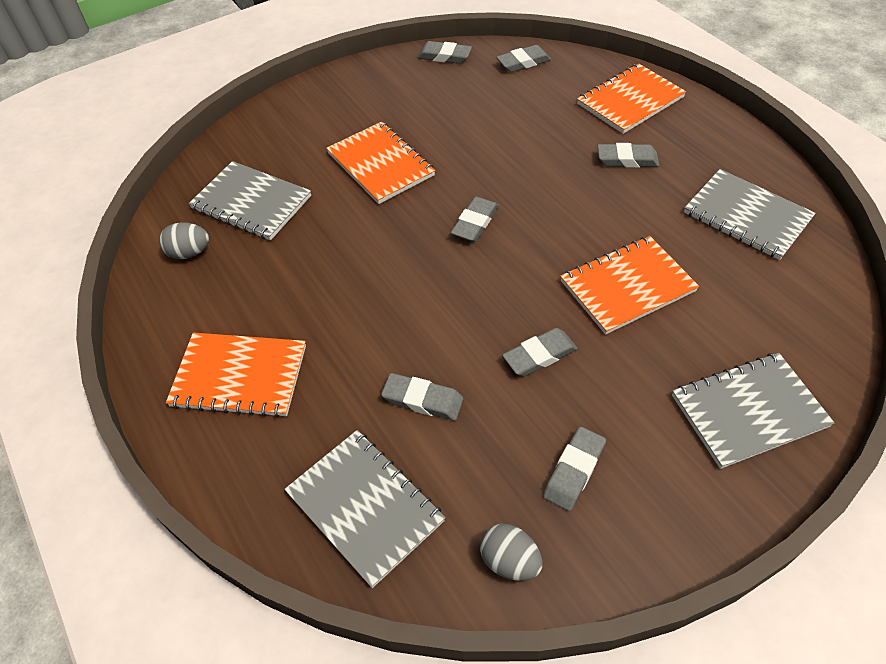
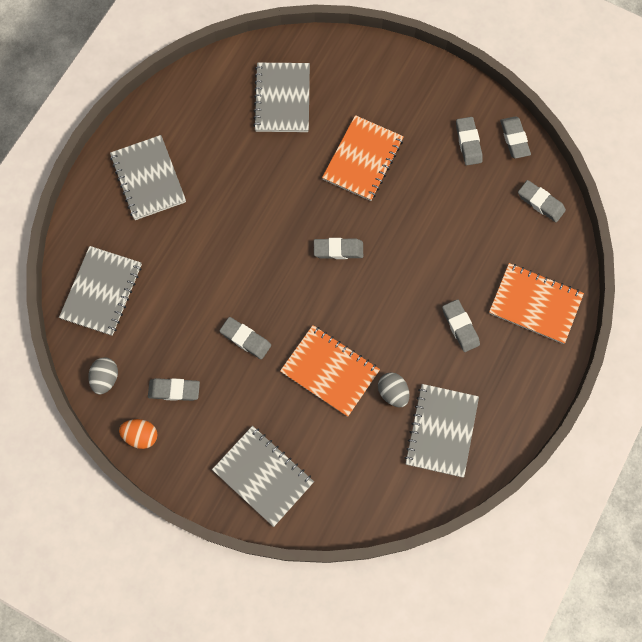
camera: 60 degrees right, 20 degrees up
grey egg [159,222,209,259] -> grey egg moved to [378,372,409,407]
orange notebook [166,332,306,418] -> grey notebook [110,135,186,220]
grey eraser [381,373,463,421] -> grey eraser moved to [456,117,483,165]
none -> orange egg [119,419,157,449]

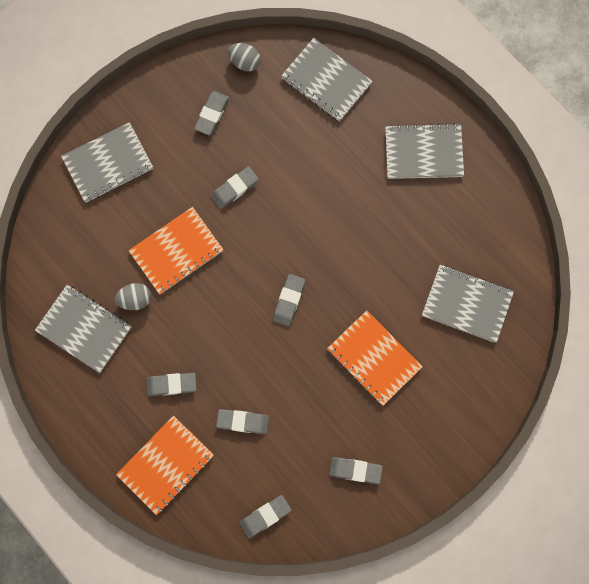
camera: 110 degrees right, 5 degrees up
orange egg [119,419,157,449] -> none
grey eraser [500,116,531,159] -> grey eraser moved to [216,409,269,434]

